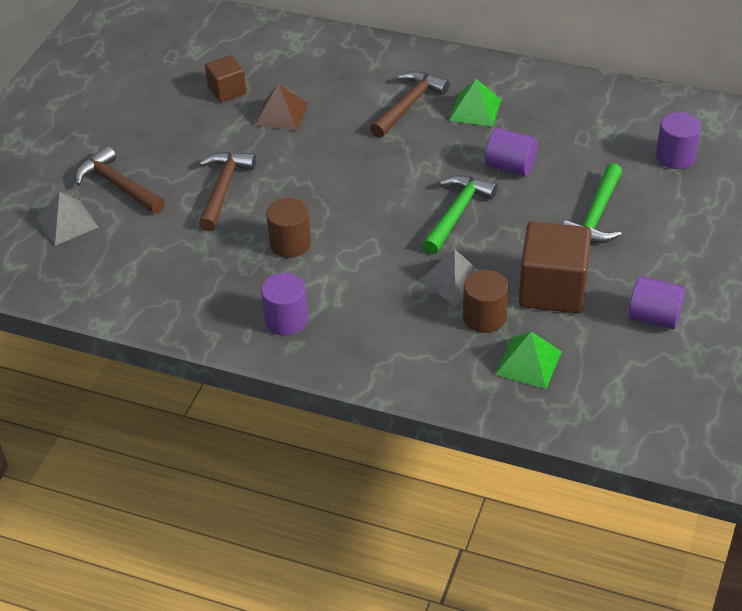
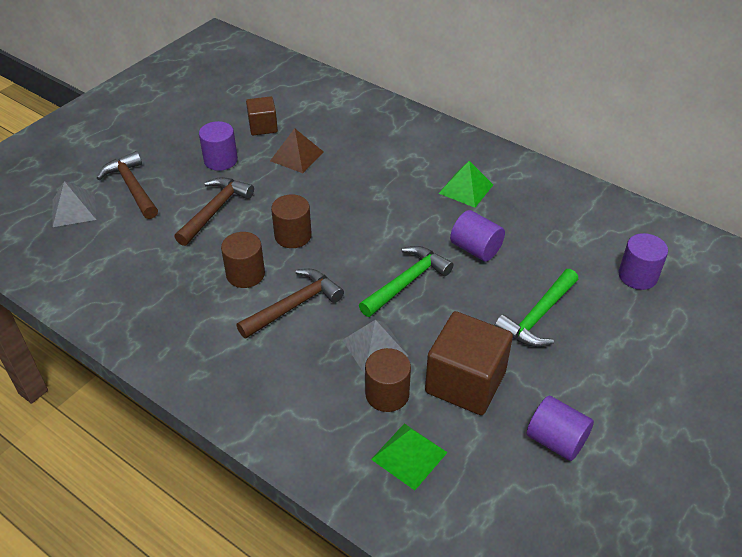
camera: 15 degrees right, 0 degrees up
purple cylinder [261,273,308,336] -> purple cylinder moved to [199,121,238,171]
brown hammer [370,71,450,138] -> brown hammer moved to [237,269,344,339]
none -> brown cylinder [271,194,312,248]

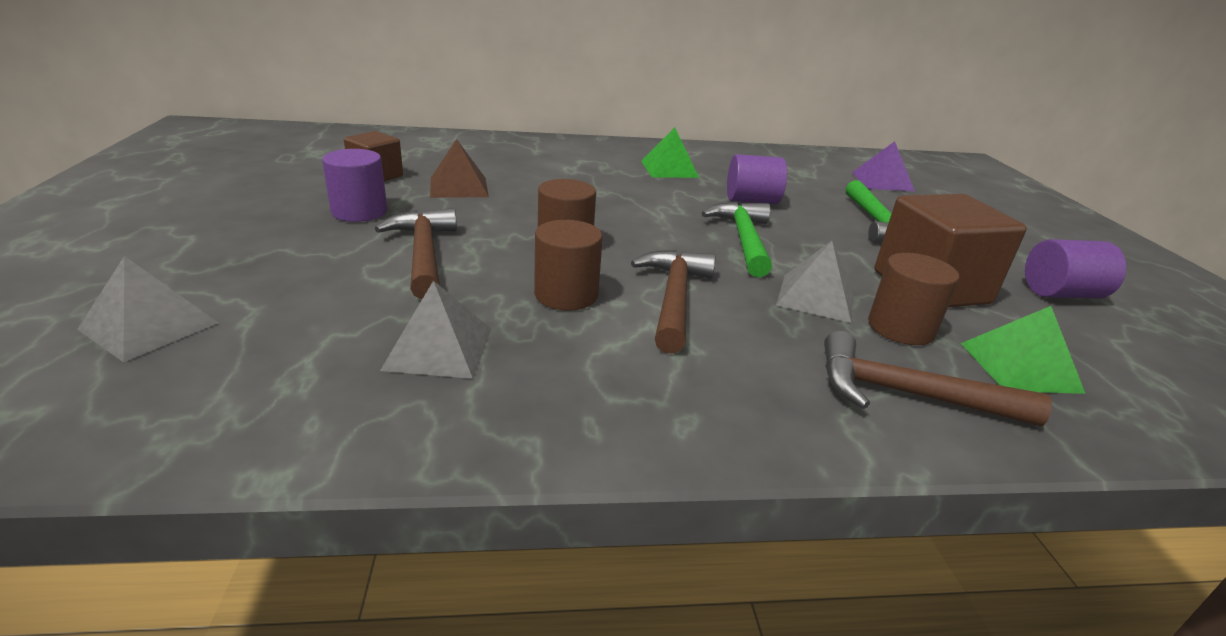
camera: 45 degrees left, 15 degrees down
brown hammer [97,151,158,219] -> brown hammer moved to [824,331,1052,426]
purple cylinder [619,233,668,290] -> purple pyramid [852,141,915,191]
none -> grey pyramid [380,281,491,379]

